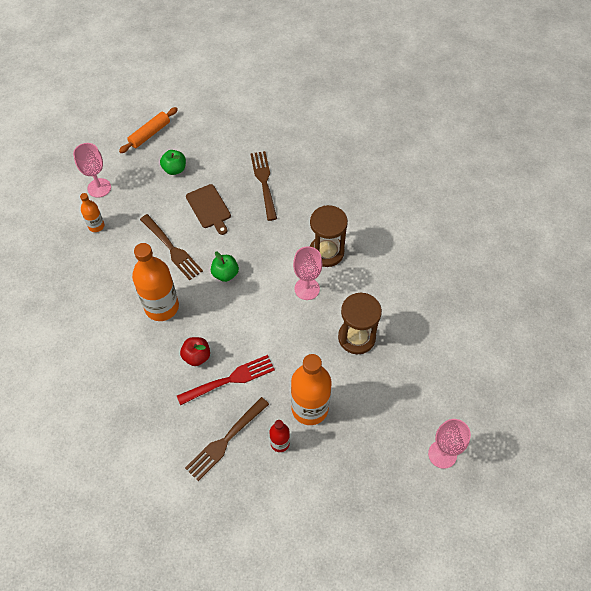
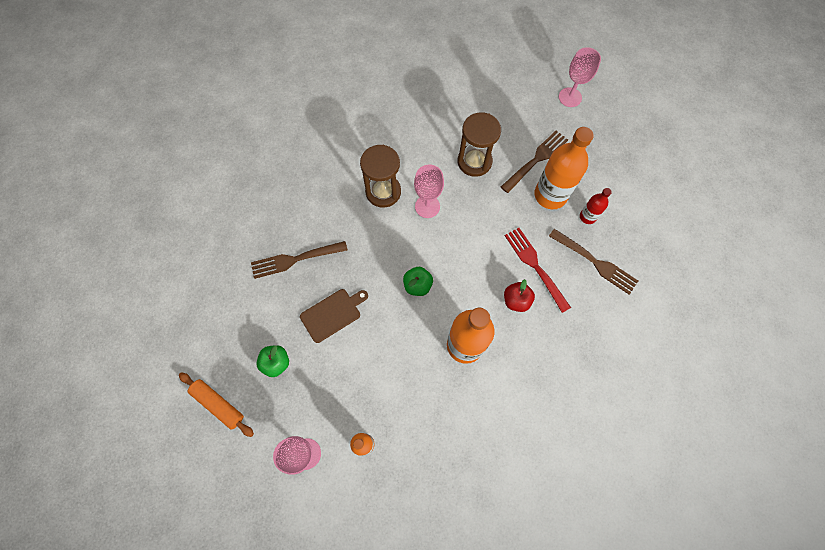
camera: 95 degrees left, 10 degrees up
brown fork [140,214,203,280] -> brown fork moved to [501,131,568,193]

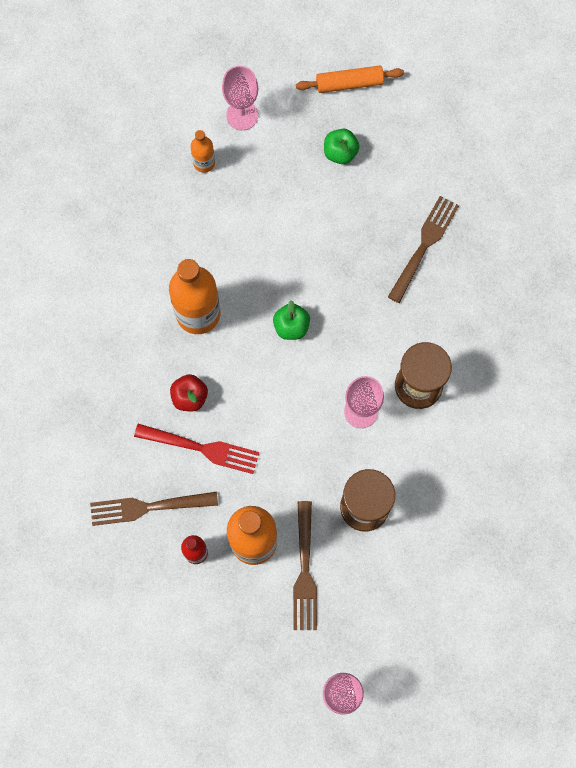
camera: 135 degrees right, 5 degrees up
brown cutting board [300,289,368,343] -> none

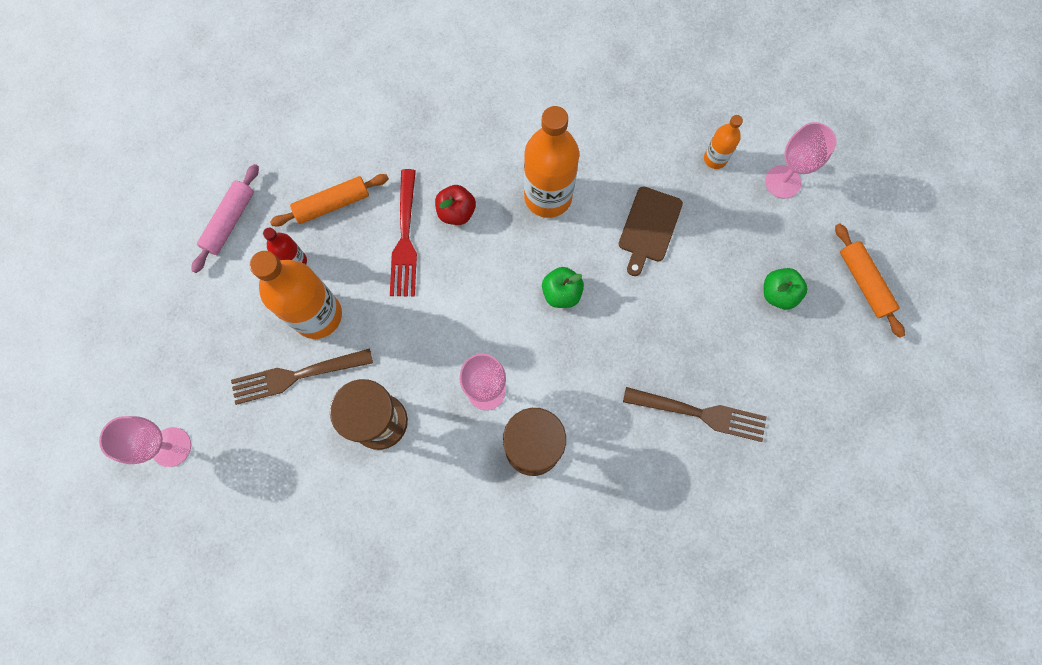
camera: 75 degrees right, 0 degrees up
brown fork [90,492,218,526] -> orange rolling pin [270,174,389,226]
none -> pink rolling pin [191,164,259,273]
none -> brown cutting board [619,186,683,276]

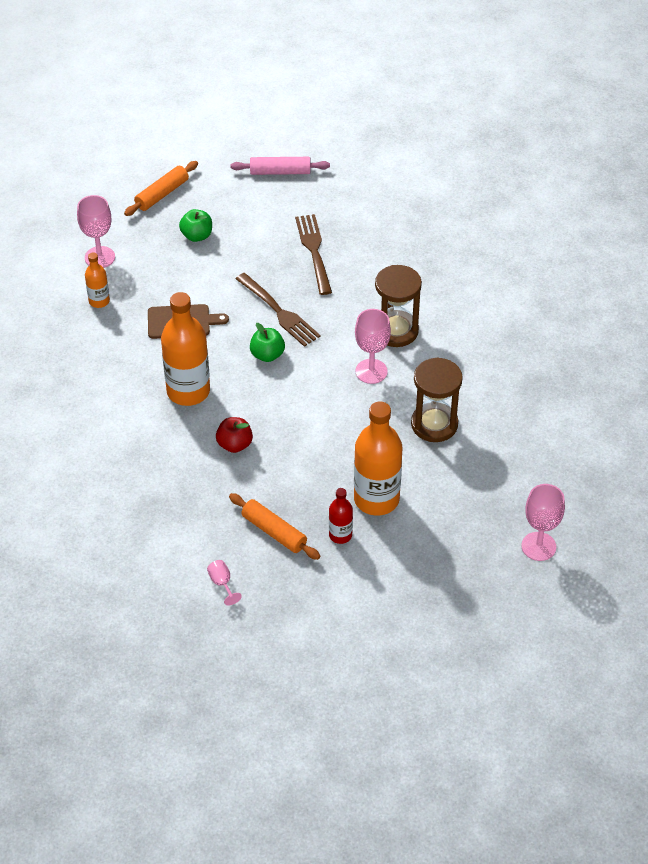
camera: 115 degrees left, 25 degrees down
pink rolling pin [191,164,259,273] -> pink rolling pin moved to [230,157,330,175]
brown fork [231,349,373,405] -> brown fork moved to [236,273,321,347]
red fork [390,169,417,296] -> none
none -> pink goblet [207,560,242,606]

